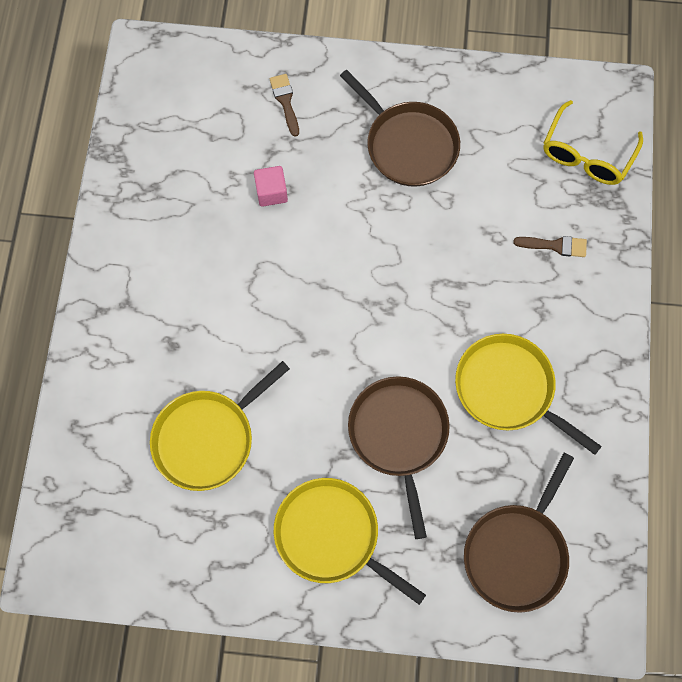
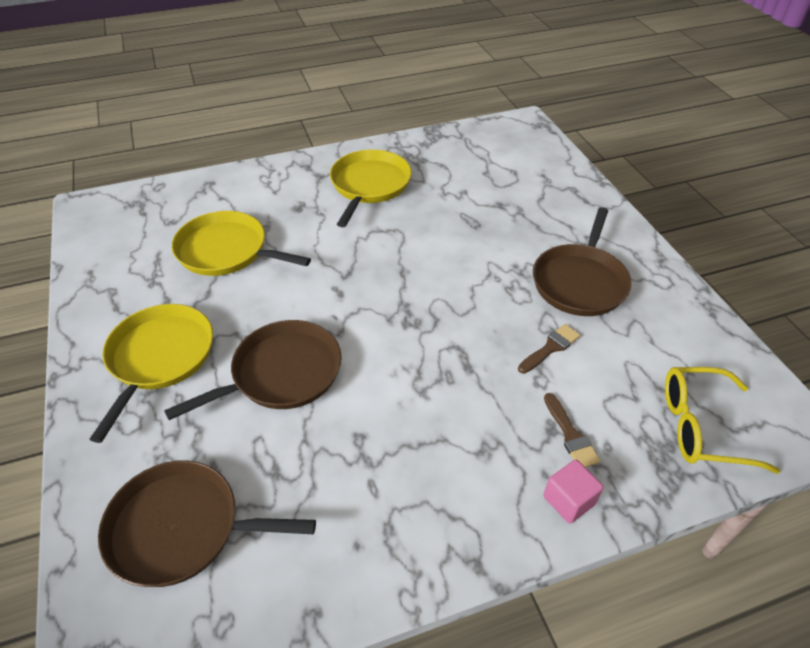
camera: 65 degrees right, 25 degrees down
pink cube [254,166,288,207] -> pink cube moved to [543,459,604,524]
brown brush [270,74,299,137] -> brown brush moved to [518,324,580,374]
yellow pan [455,334,602,455] -> yellow pan moved to [330,150,412,227]

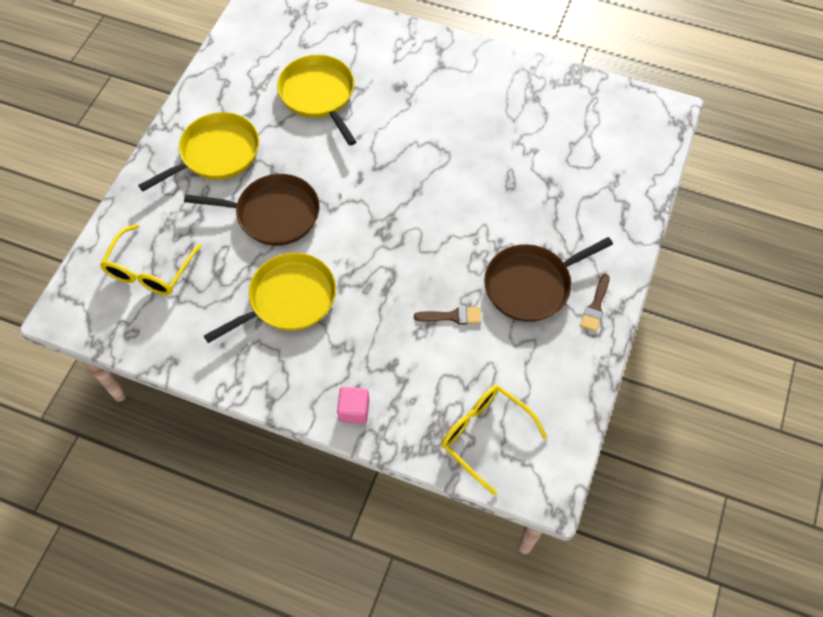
camera: 40 degrees right, 15 degrees up
brown pan [98,460,316,587] -> yellow glasses [100,224,202,295]
yellow pan [330,150,412,227] -> yellow pan moved to [204,253,336,343]
brown brush [544,393,601,467] -> brown brush moved to [580,274,610,332]

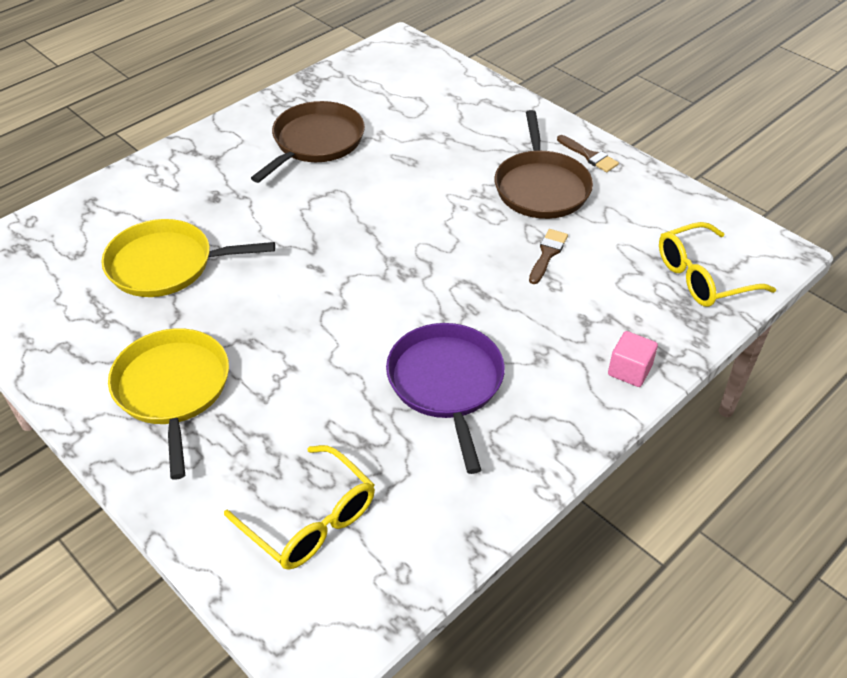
camera: 65 degrees left, 15 degrees down
brown pan [184,174,320,246] -> brown pan moved to [251,101,365,183]
yellow pan [204,253,336,343] -> purple pan [386,323,505,474]

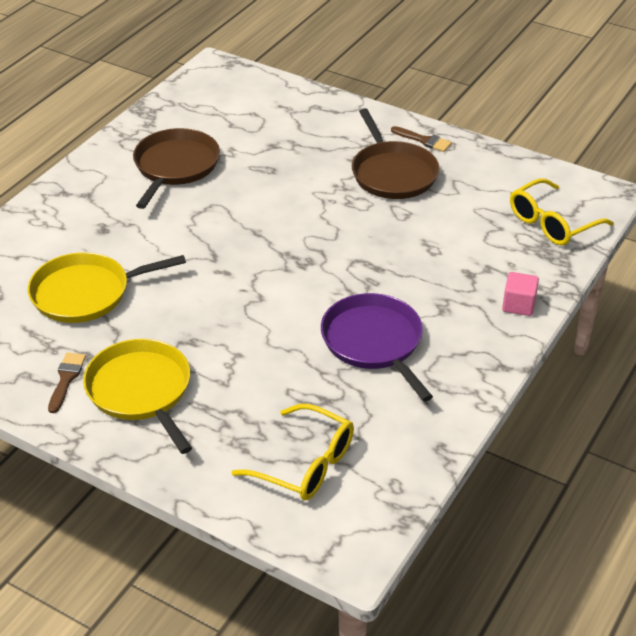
camera: 15 degrees left, 5 degrees down
brown brush [529,229,568,284] -> brown brush moved to [48,352,86,413]

